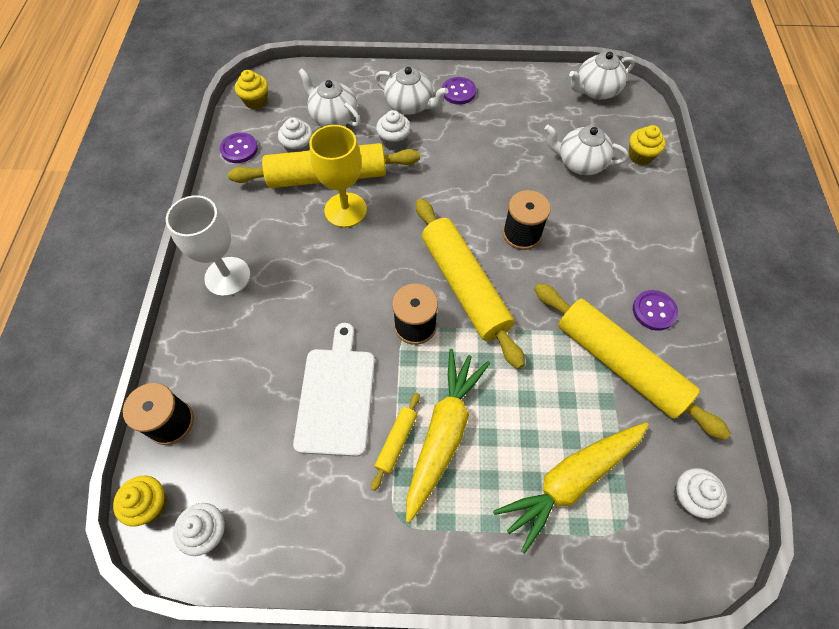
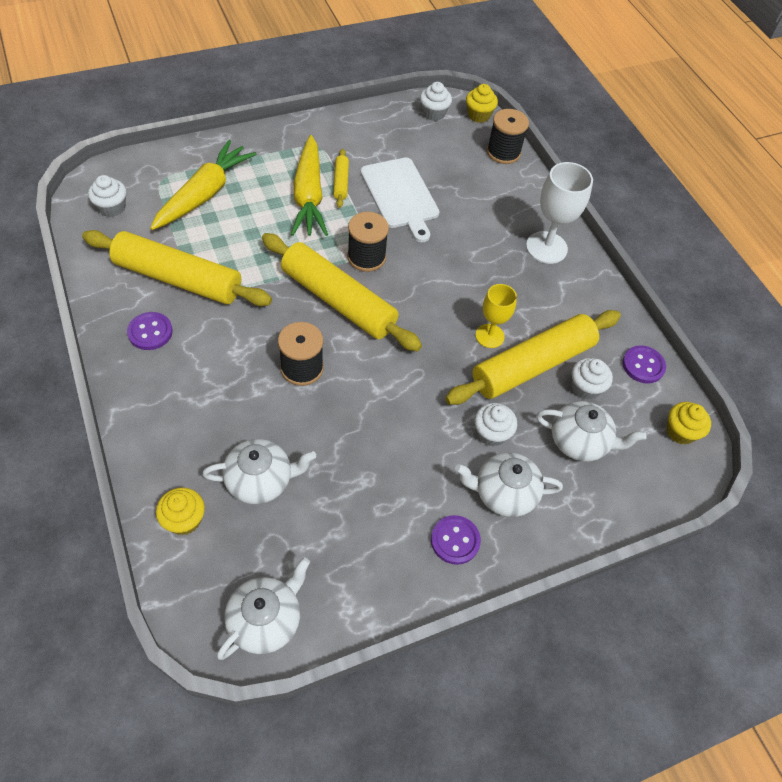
camera: 150 degrees right, 5 degrees down
yellow goblet [309,125,367,228] -> yellow goblet [475,284,517,348], size x0.64

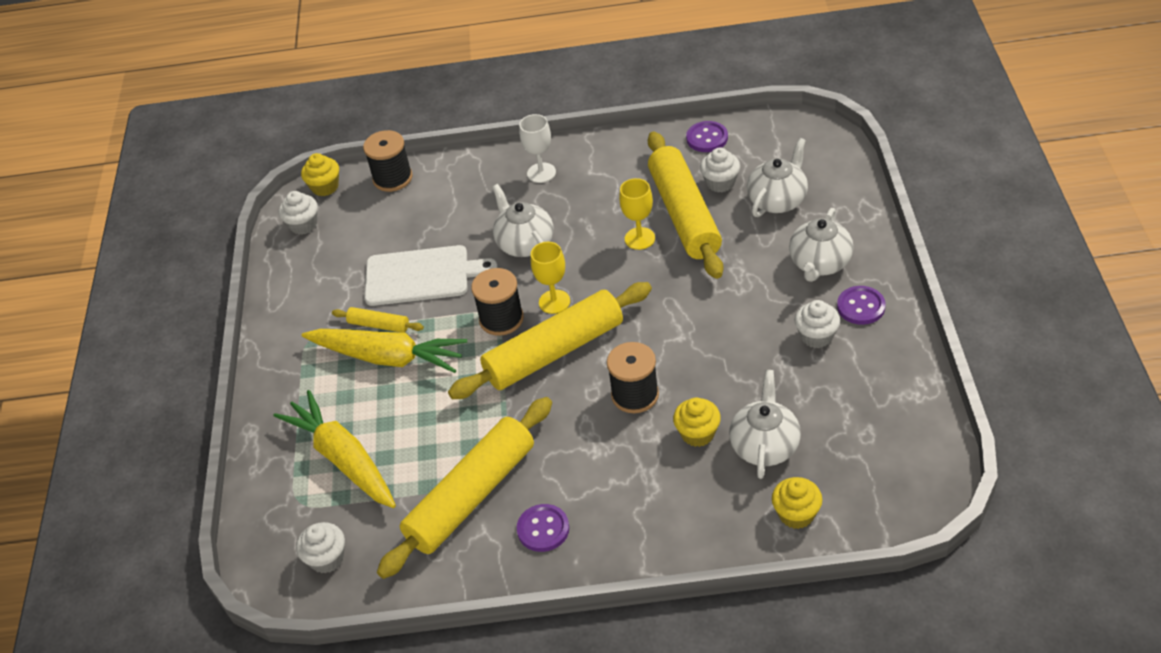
camera: 60 degrees left, 10 degrees down
white teapot [217,557,310,660] -> white teapot moved to [492,184,554,257]
white cupcake [474,403,517,447] -> white cupcake moved to [794,300,840,348]
white goblet [526,162,593,264] -> white goblet [519,114,556,183], size x0.64
yellow cupcake [666,402,711,445] -> yellow cupcake moved to [673,398,721,447]
none -> yellow goblet [531,242,570,314]

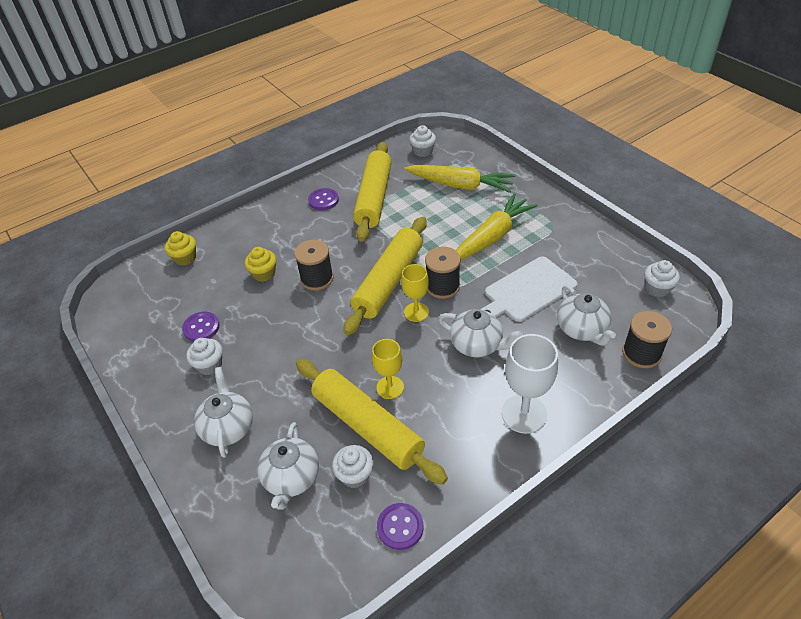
camera: 145 degrees right, 0 degrees up
yellow cupcake [301,153,339,196] -> none
yellow carrot [302,329,467,373] -> yellow carrot turned 150 degrees clockwise [456,194,538,260]
yellow rolling pin [332,307,424,333] -> none
white goblet [519,114,556,183] -> white goblet [502,334,558,434], size x1.56
white teapot [729,370,801,479] -> white teapot moved to [557,285,616,346]
purple button [837,286,885,325] -> purple button moved to [182,312,220,342]

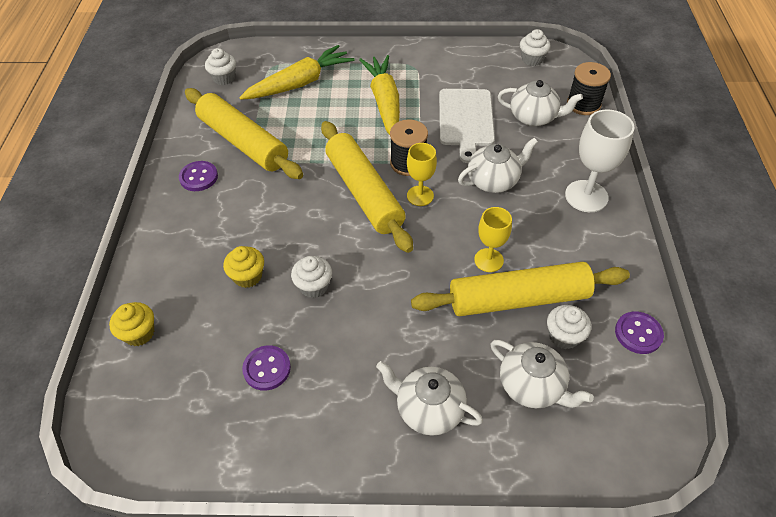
camera: 55 degrees left, 5 degrees up
white cupcake [186,338,223,375] -> white cupcake moved to [291,256,332,298]
black spool [294,240,334,290] -> none

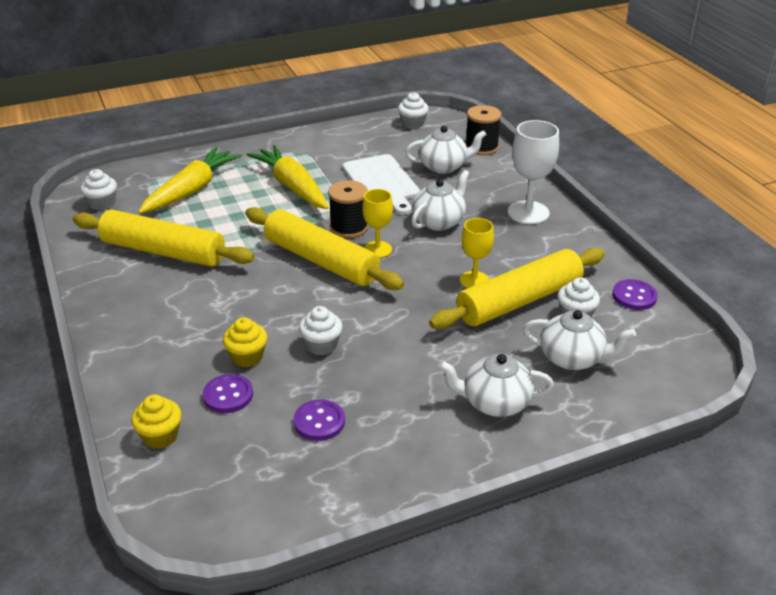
camera: 25 degrees left, 15 degrees down
purple button [179,161,218,191] -> purple button moved to [203,374,253,413]

